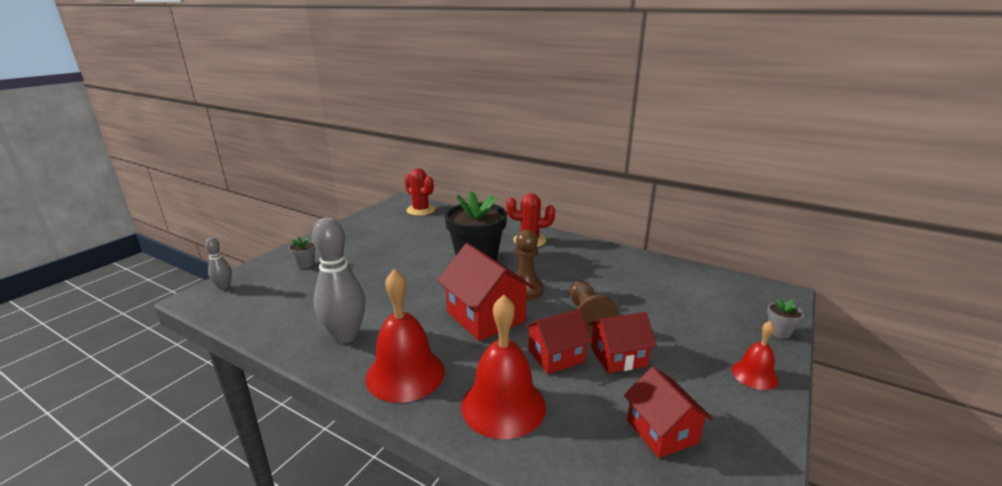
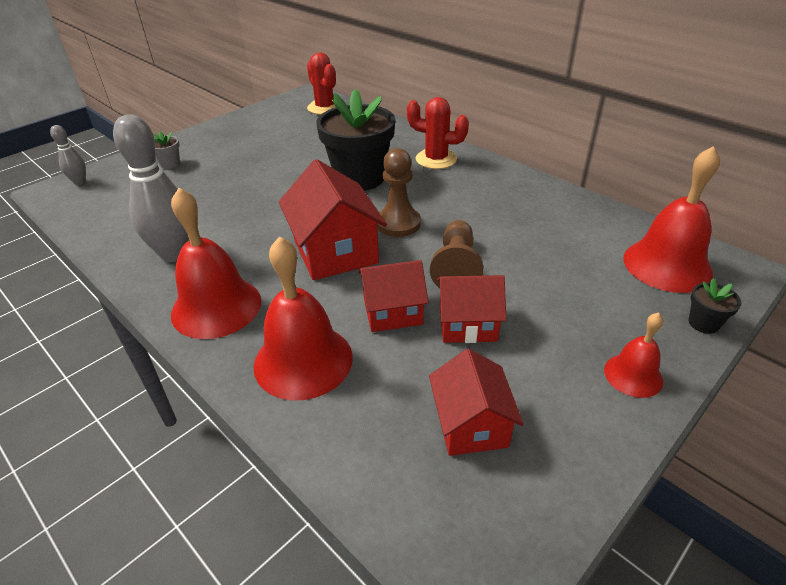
camera: 15 degrees right, 15 degrees up
grey flower pot [767,297,804,339] -> black flower pot [689,278,742,334]
none -> red bell [623,146,720,293]

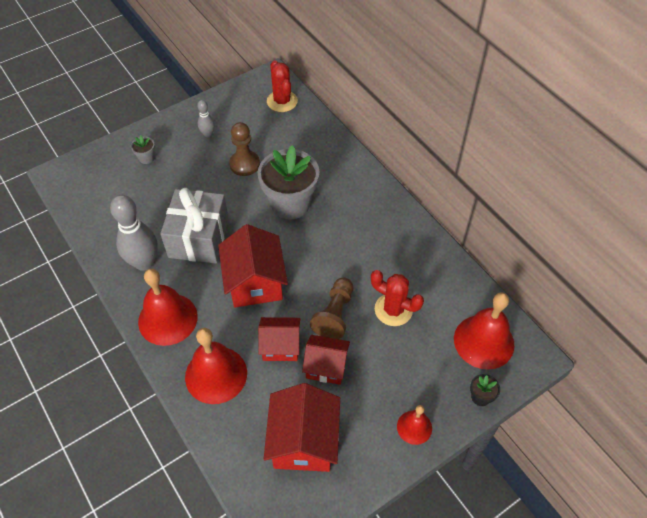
camera: 10 degrees right, 15 degrees up
grey bowling pin [50,125,86,185] -> grey bowling pin moved to [197,100,215,137]
black flower pot [316,89,395,191] -> grey flower pot [258,145,320,220]
brown pawn [377,148,421,237] -> brown pawn moved to [229,122,260,176]
red cactus [407,97,469,169] -> red cactus moved to [371,270,424,326]
red house [429,349,524,456] -> red house [264,383,340,472], size x1.57
none -> grey gift [160,188,229,264]

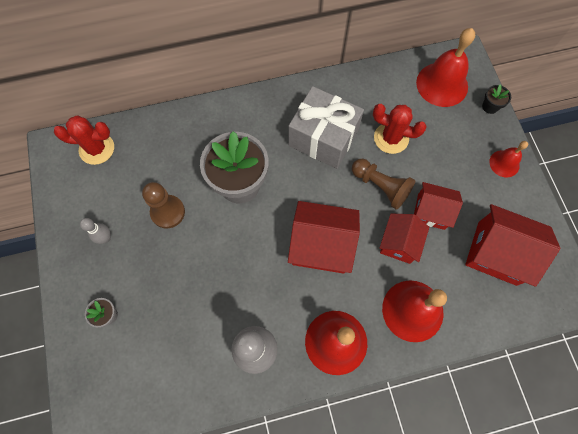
camera: 70 degrees left, 15 degrees up
grey gift [160,188,229,264] -> grey gift moved to [289,86,364,169]
red house [302,335,350,385] -> red house turned 75 degrees clockwise [414,182,463,230]
red cactus [371,270,424,326] -> red cactus turned 60 degrees clockwise [373,104,427,154]

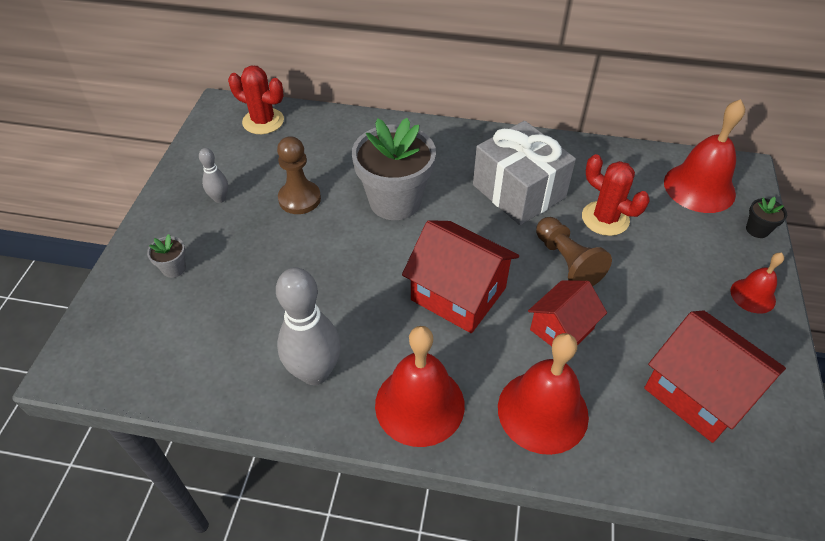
camera: 25 degrees right, 20 degrees down
red house [414,182,463,230] -> none

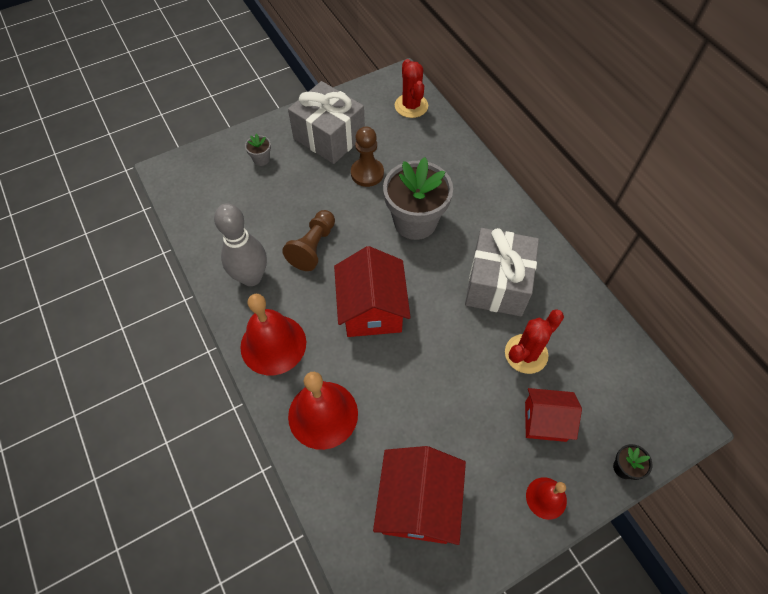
camera: 50 degrees right, 10 degrees up
grey bowling pin [199,148,228,203] -> grey gift [288,81,365,164]
red house [528,280,607,346] -> red house moved to [525,388,582,442]
brown pawn [536,217,612,286] -> brown pawn moved to [282,210,335,271]
red cactus [582,154,650,236] -> red cactus turned 45 degrees clockwise [505,309,564,374]
red bell [664,99,745,213] -> none

